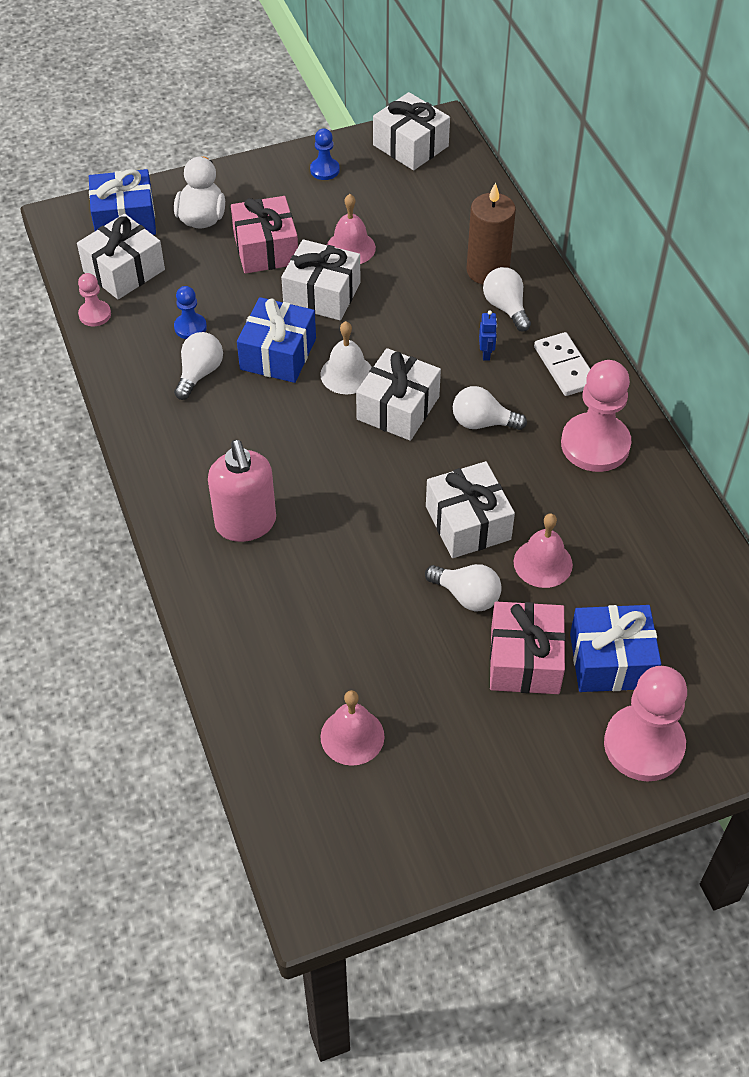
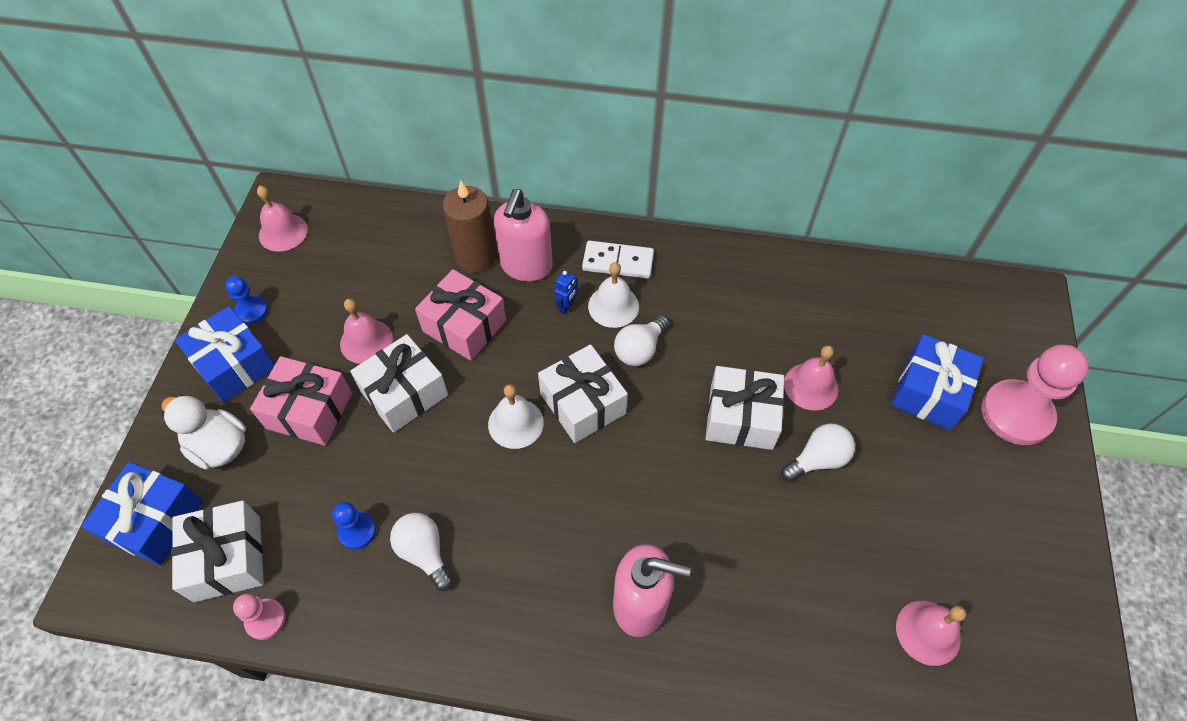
camera: 60 degrees left, 5 degrees up
blue gift [237,297,316,383] -> blue gift moved to [175,306,275,402]
white gift [373,92,450,170] -> pink bell [257,186,308,252]
blue robot [479,310,497,361] -> blue robot turned 90 degrees clockwise [555,271,577,314]
white light bulb [483,267,531,332] -> pink soap dispenser [494,189,553,282]
pink gift [490,601,566,694] -> pink gift moved to [415,269,506,361]
pink pawn [561,360,631,472] -> none
none -> white bell [588,262,639,328]

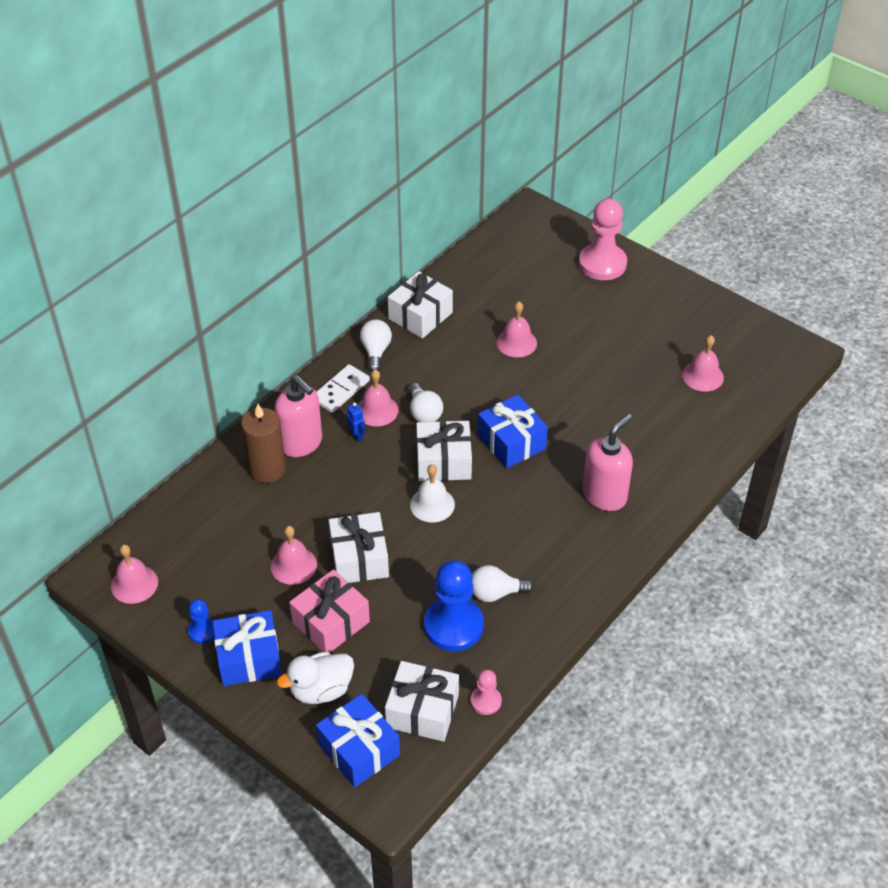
camera: 60 degrees left, 10 degrees down
blue pawn [332,502,376,549] -> blue pawn [424,560,484,651], size x2.00
pink gift [415,269,506,361] -> none
white bell [588,262,639,328] -> pink bell [358,370,399,426]
white gift [706,366,784,450] -> white gift moved to [388,271,453,339]
white light bulb [781,424,855,482] -> white light bulb moved to [360,319,392,372]
blue gift [891,334,984,430] -> blue gift moved to [478,395,548,468]

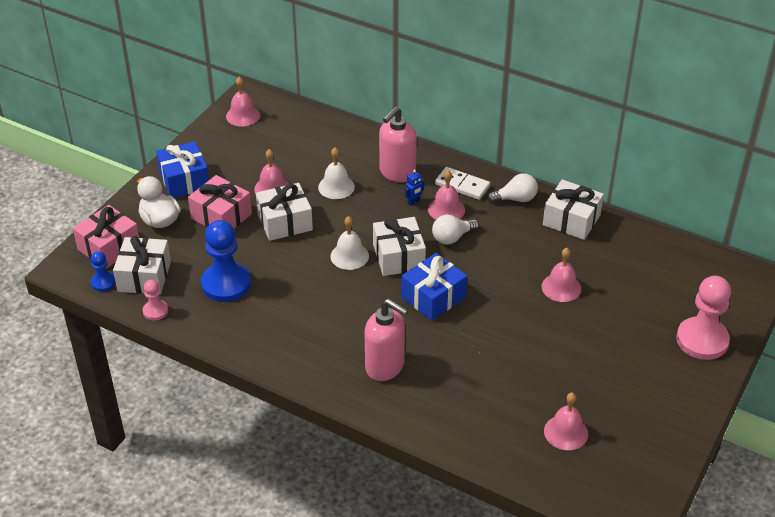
camera: 80 degrees right, 5 degrees down
blue pawn [188,599,215,644] -> blue pawn moved to [91,251,116,292]
brown candle [241,404,286,483] -> none
blue gift [316,694,400,787] -> pink gift [73,205,139,269]
white light bulb [472,565,534,602] -> none
none -> white bell [318,148,355,199]

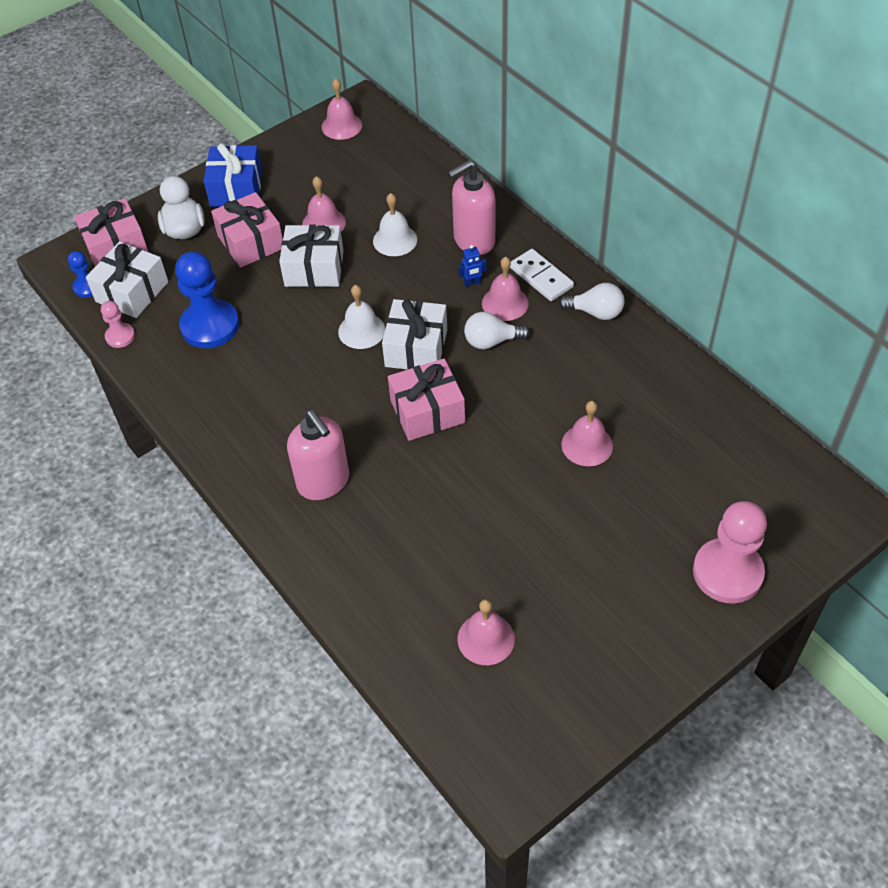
camera: 25 degrees right, 10 degrees up
blue gift [401,253,467,321] -> pink gift [388,359,465,441]
white gift [543,180,604,240] -> none

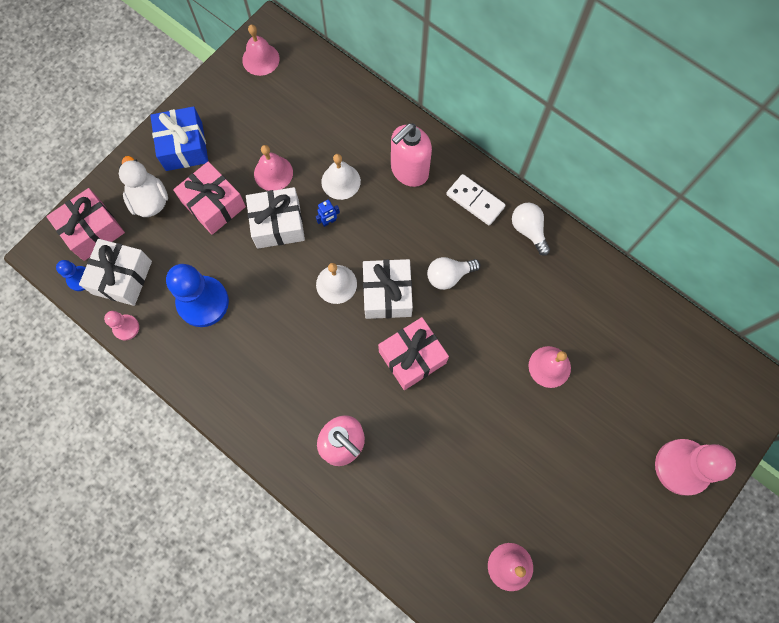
camera: 15 degrees left, 20 degrees up
blue robot [458,245,486,287] -> blue robot moved to [316,200,340,227]
pink bell [482,257,529,321] -> none
white light bulb [559,283,625,320] -> white light bulb turned 120 degrees counterclockwise [512,203,550,256]

